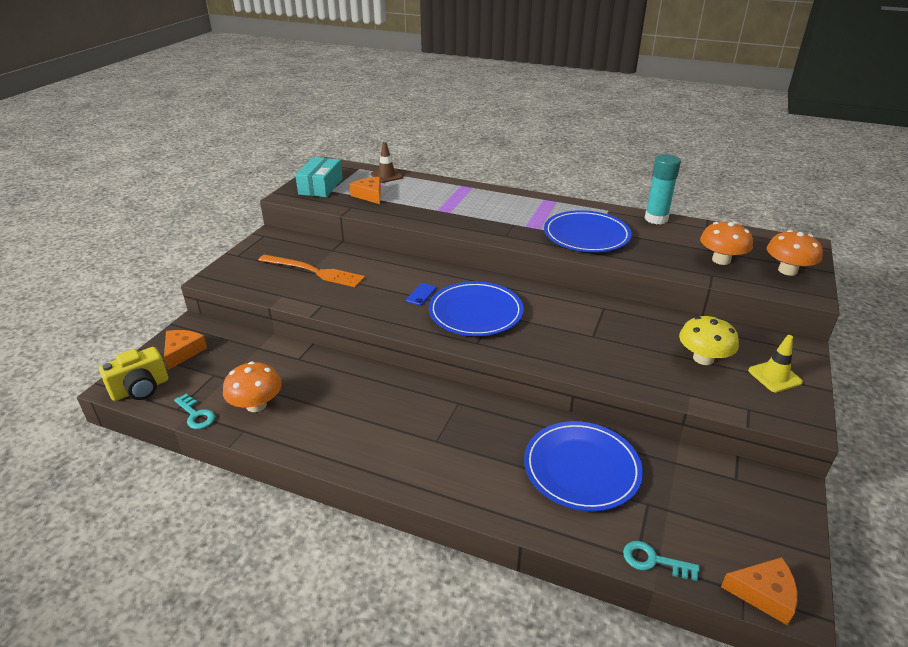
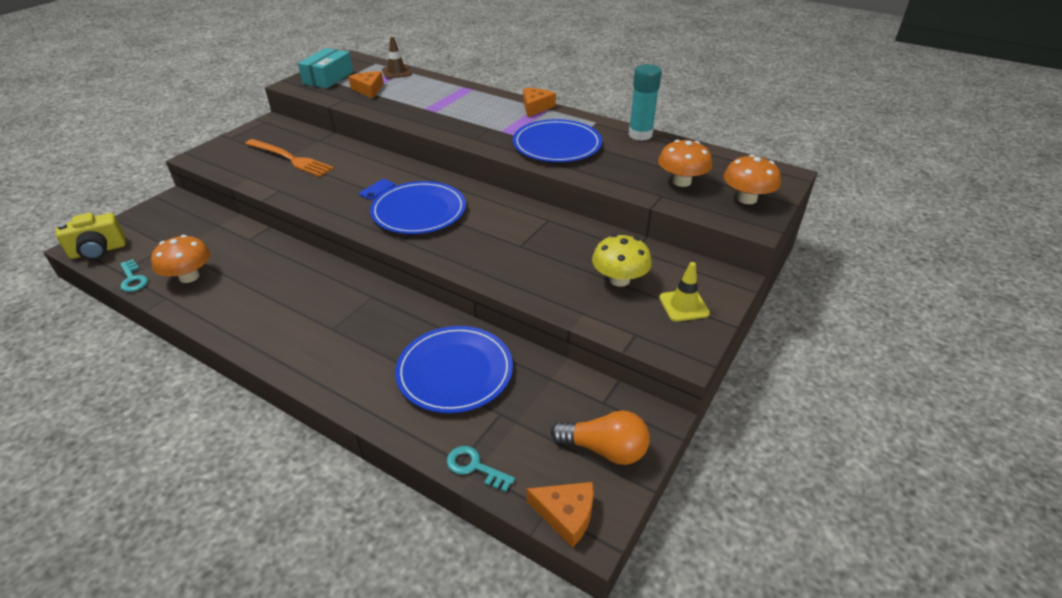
camera: 10 degrees right, 5 degrees up
orange cheese [164,330,207,370] -> orange cheese moved to [523,88,556,117]
none -> orange light bulb [551,410,650,465]

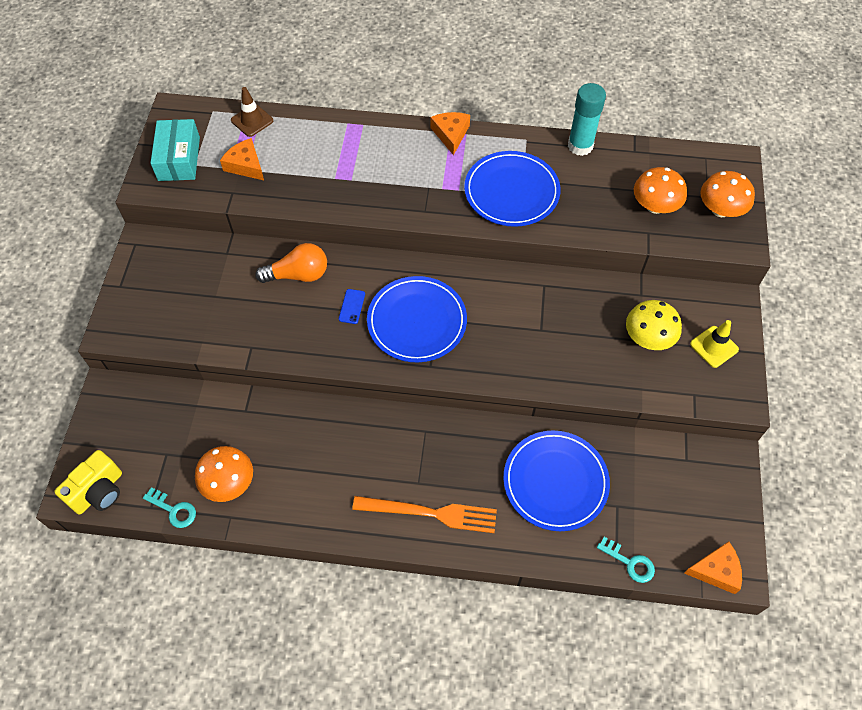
camera: 25 degrees left, 20 degrees up
orange fork [245,139,334,177] -> orange fork moved to [352,496,497,533]
turquoise key [447,446,515,492] -> turquoise key turned 150 degrees counterclockwise [597,537,655,583]
orange light bulb [551,410,650,465] -> orange light bulb moved to [255,243,327,283]

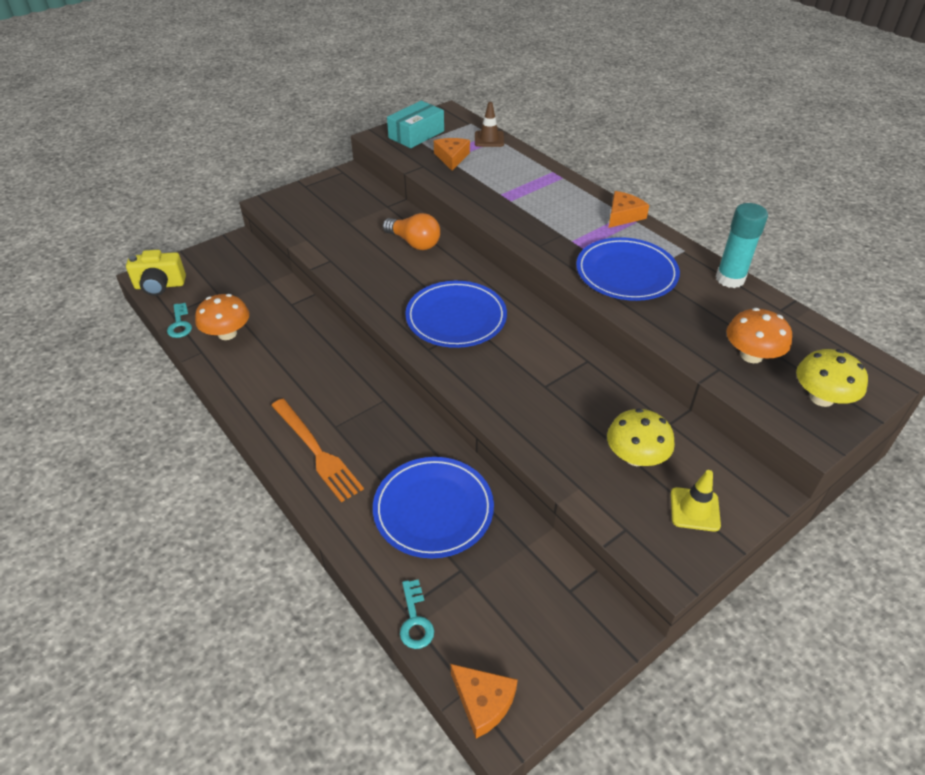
camera: 45 degrees right, 15 degrees down
blue phone [339,289,365,324] -> none
orange mushroom [700,171,755,217] -> yellow mushroom [796,349,868,407]

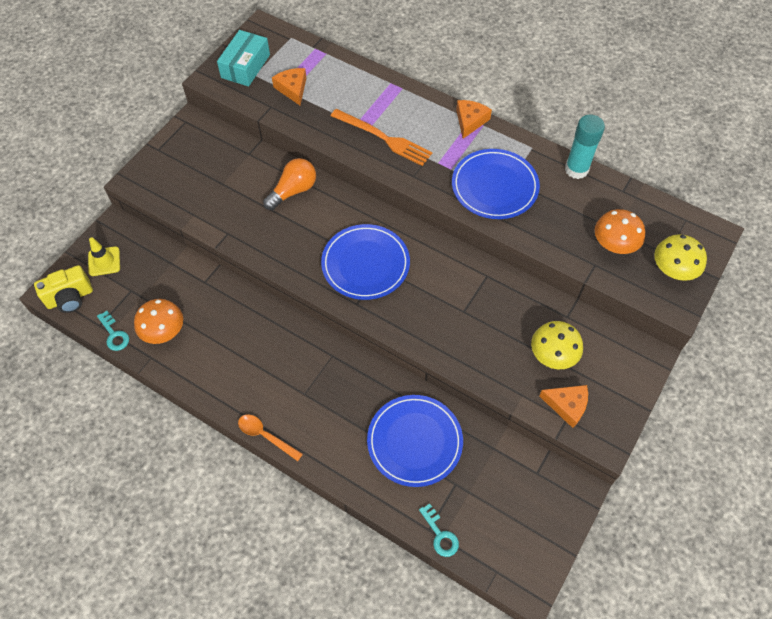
camera: 20 degrees left, 15 degrees up
orange fork [271,399,364,502] -> orange fork moved to [331,109,432,166]
orange light bulb [383,213,440,250] -> orange light bulb turned 60 degrees counterclockwise [263,158,316,210]
orange cheese [451,664,518,738] -> orange cheese moved to [539,385,588,428]
brown traffic cone [475,102,504,147] -> none
yellow traffic cone [671,470,721,532] -> yellow traffic cone moved to [88,237,120,276]
none -> orange spoon [238,414,303,461]

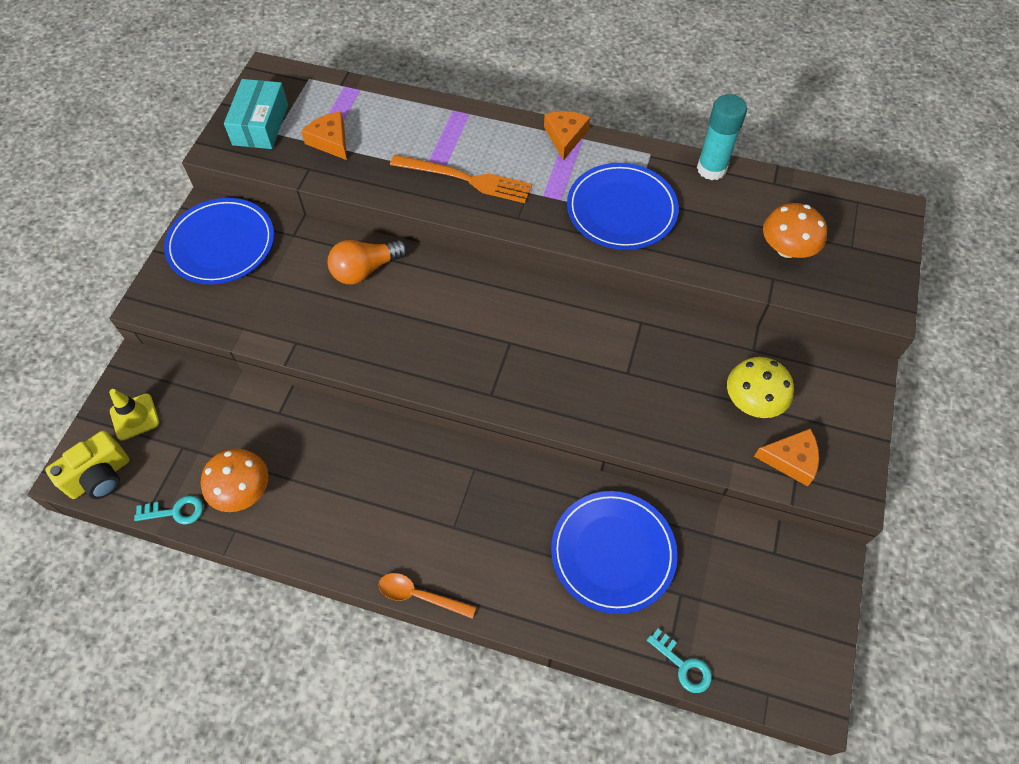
camera: 15 degrees left, 0 degrees up
turquoise key [97,311,129,351] -> turquoise key turned 45 degrees counterclockwise [134,495,203,525]
orange light bulb [263,158,316,210] -> orange light bulb turned 150 degrees counterclockwise [328,240,408,285]
blue plate [321,224,410,300] -> blue plate moved to [164,198,274,284]
yellow mushroom [654,234,707,281] -> none

